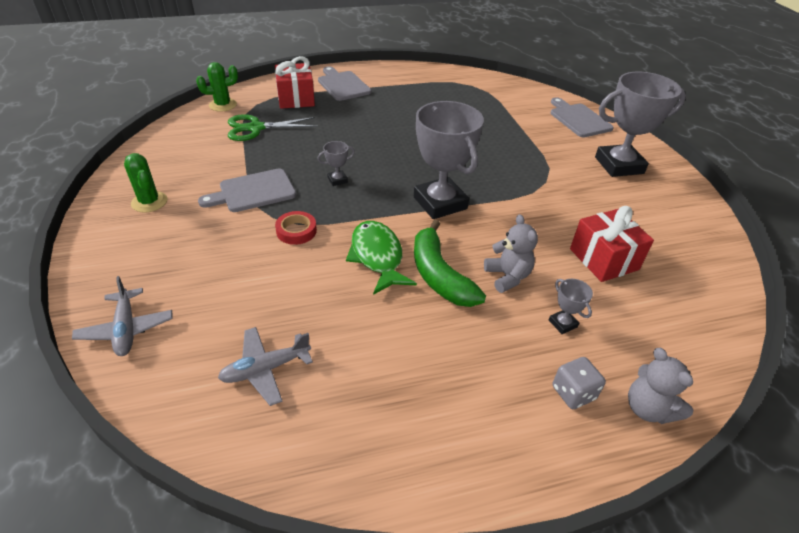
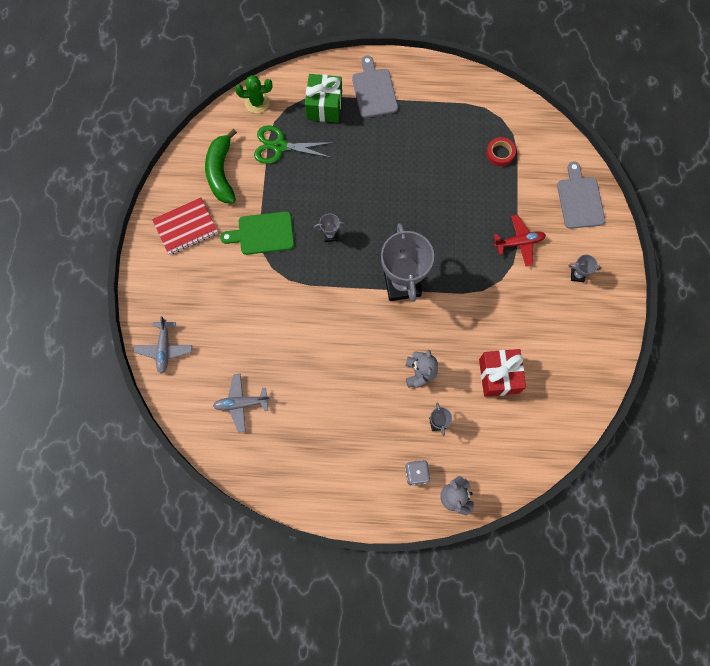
camera: 20 degrees right, 30 degrees up
green cactus [124,153,167,213] -> red notebook [152,197,218,255]
grey cutting board [198,169,296,212] -> green cutting board [220,211,294,255]
red gift [275,56,315,109] -> green gift [305,74,342,123]
red tape [275,211,317,245] -> red tape moved to [486,137,516,166]
green fish [346,221,417,295] -> none
green banana [414,220,486,307] -> green banana moved to [205,129,237,203]
grey trophy [595,72,686,177] -> grey trophy [568,255,602,282], size x0.41
none -> red plane [494,215,546,266]

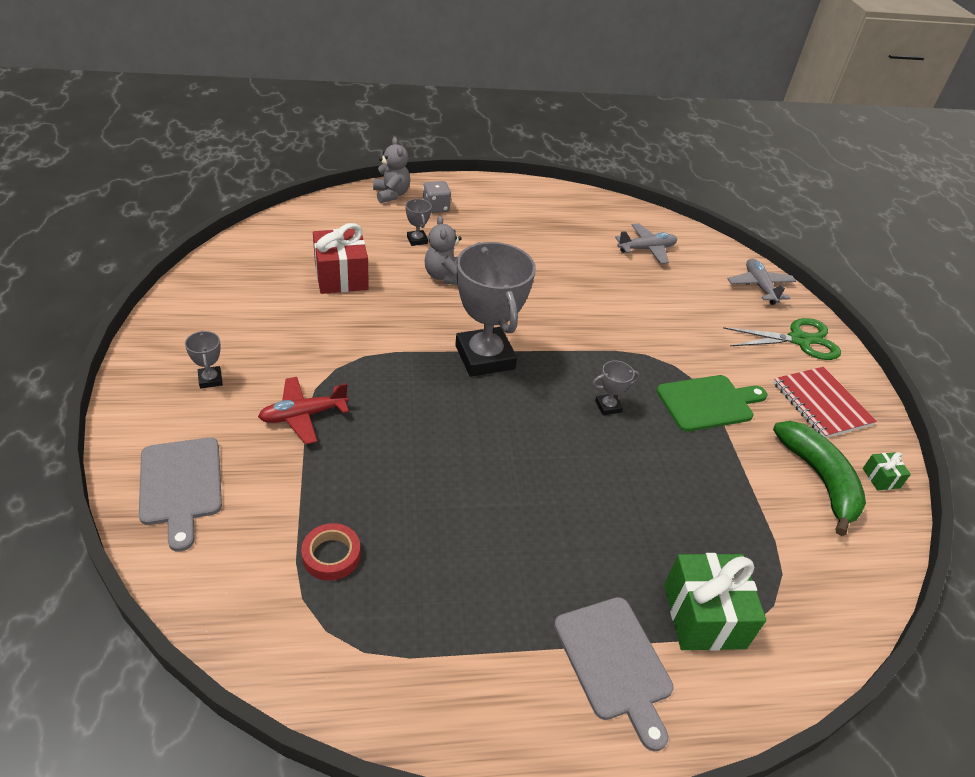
camera: 165 degrees right, 30 degrees down
red notebook [152,197,218,255] -> red notebook turned 75 degrees counterclockwise [773,367,877,438]
green cactus [235,75,272,113] -> none
green scissors [254,125,334,164] -> green scissors moved to [723,318,841,360]
grey trophy [568,255,602,282] -> grey trophy turned 75 degrees clockwise [185,331,223,389]
none -> green gift [863,452,911,491]

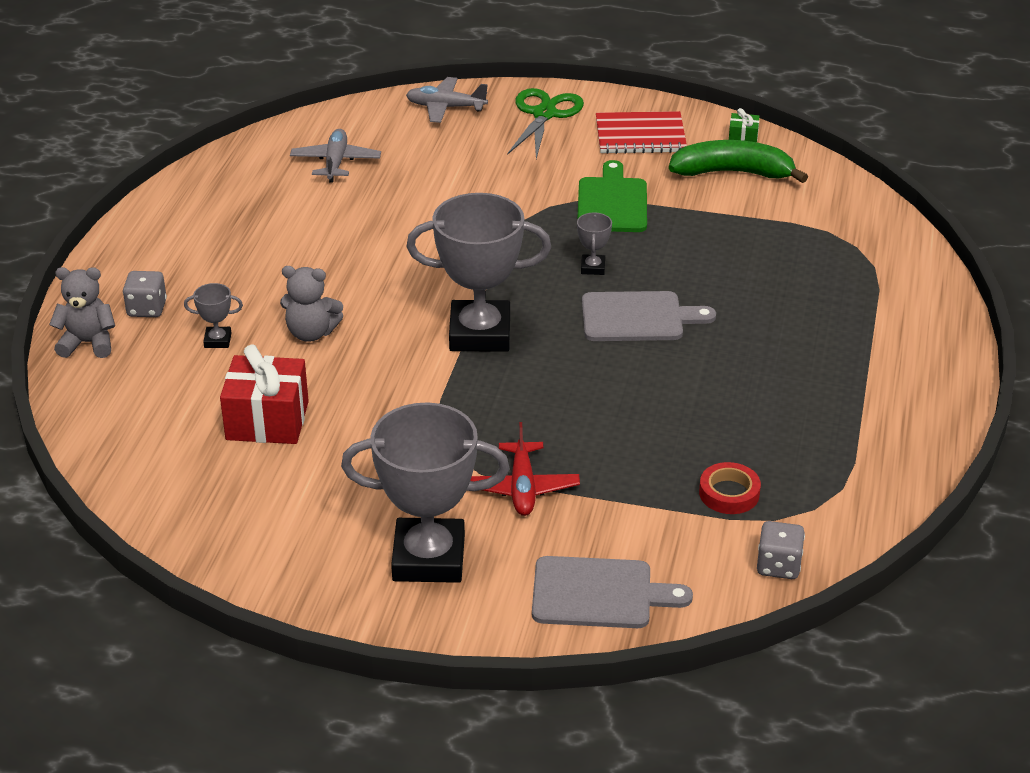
camera: 65 degrees left, 5 degrees down
grey trophy [185,331,223,389] -> grey trophy [341,402,509,583], size x2.42
grey cutting board [554,597,674,752] -> grey cutting board moved to [582,291,716,341]
green gift [664,553,766,651] -> none
none -> grey dice [757,521,805,579]

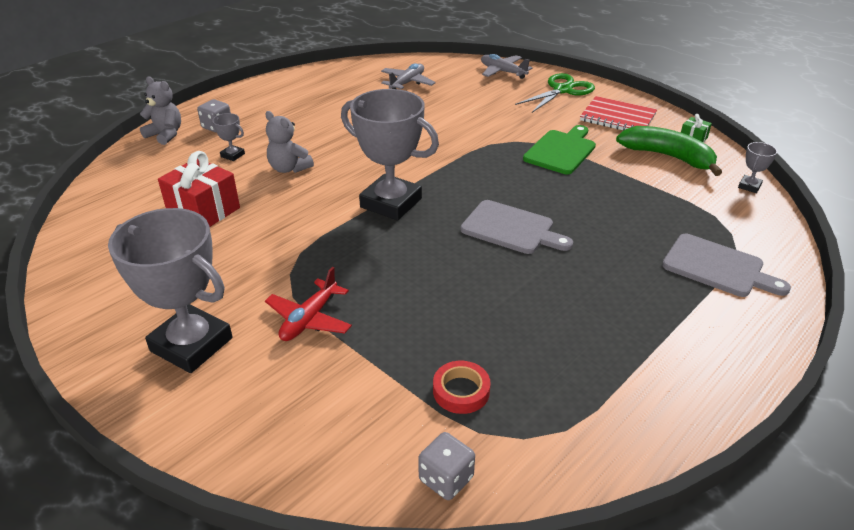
camera: 30 degrees right, 0 degrees up
grey cutting board [532,556,693,628] -> grey cutting board moved to [662,234,791,297]
grey trophy [577,213,612,275] -> grey trophy moved to [738,142,777,193]

